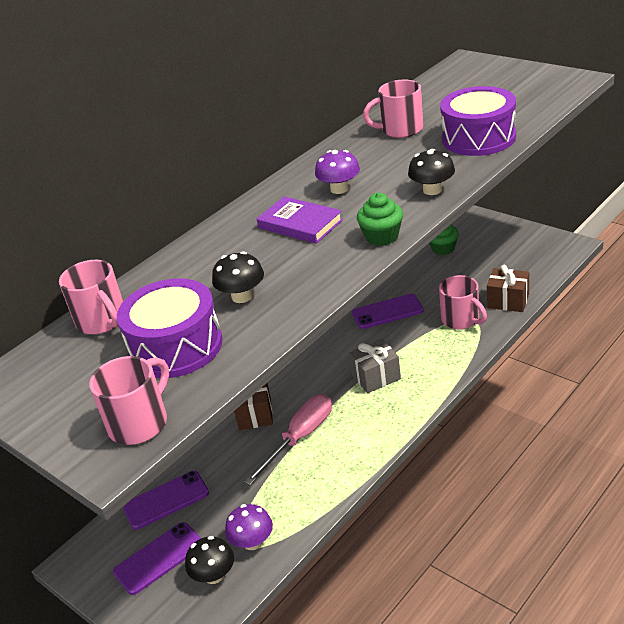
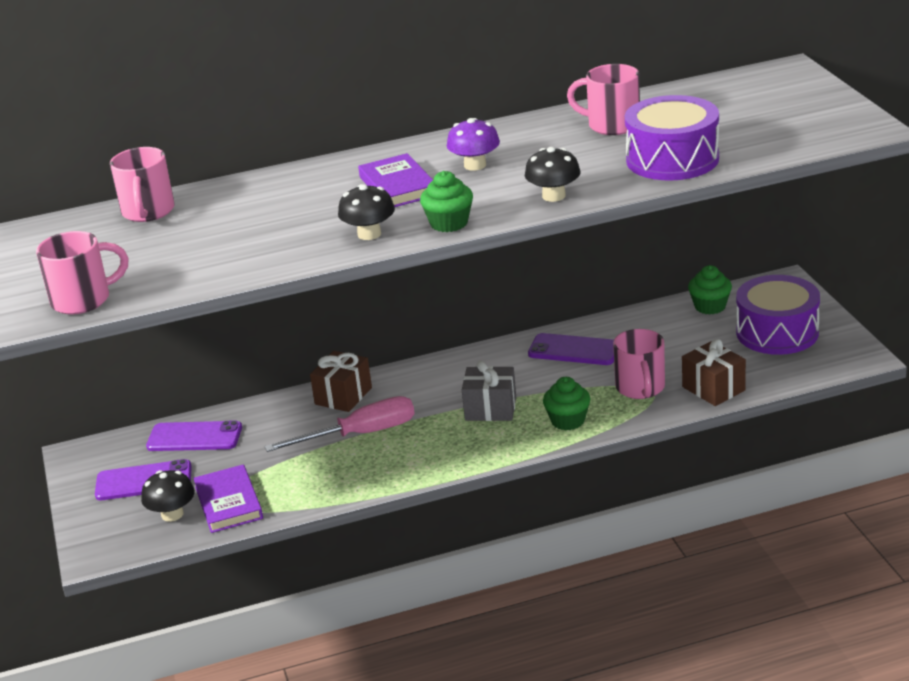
camera: 30 degrees right, 5 degrees down
purple drum [117,279,223,378] -> purple drum moved to [736,275,820,355]
black mushroom [212,251,264,303] -> black mushroom moved to [338,184,395,240]
purple mushroom [225,504,273,550] -> purple book [193,464,263,533]
none -> green cupcake [543,377,590,430]

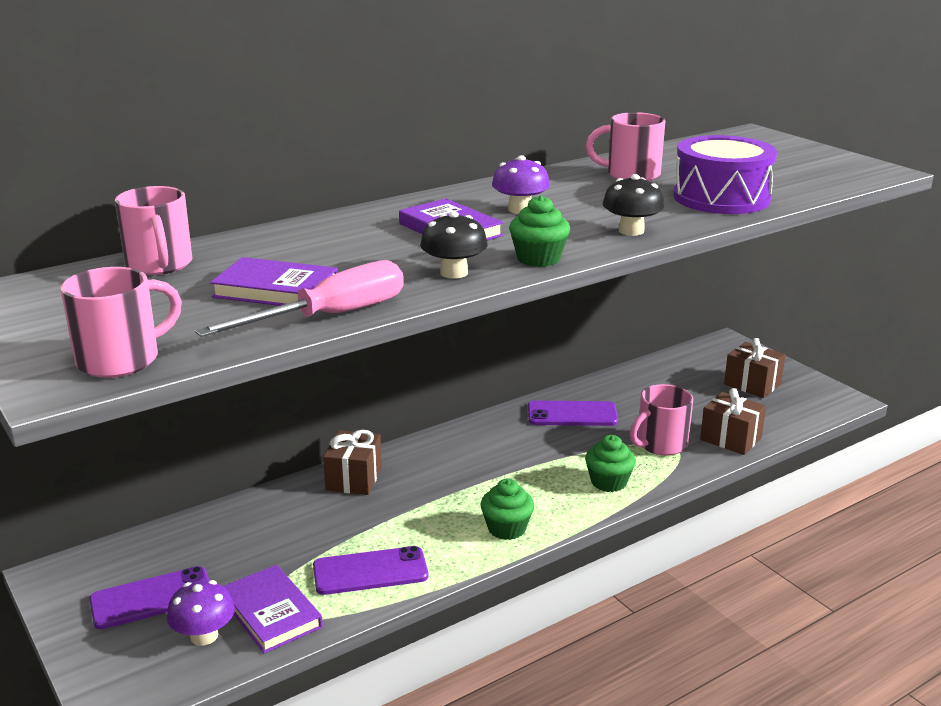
camera: 20 degrees left, 5 degrees down
black mushroom [141,470,195,522] -> purple mushroom [167,580,235,646]
purple phone [146,420,242,451] -> purple phone moved to [313,546,428,595]
pink screwdriver [264,396,415,452] -> pink screwdriver moved to [195,260,404,337]
grey gift [462,360,516,421] -> none
pink mug [613,329,665,399] -> pink mug turned 75 degrees clockwise [630,384,693,455]
green cupcake [688,265,732,315] -> green cupcake moved to [481,479,534,540]
purple drum [736,275,820,355] -> brown gift [724,338,785,398]
none -> purple book [210,257,338,306]

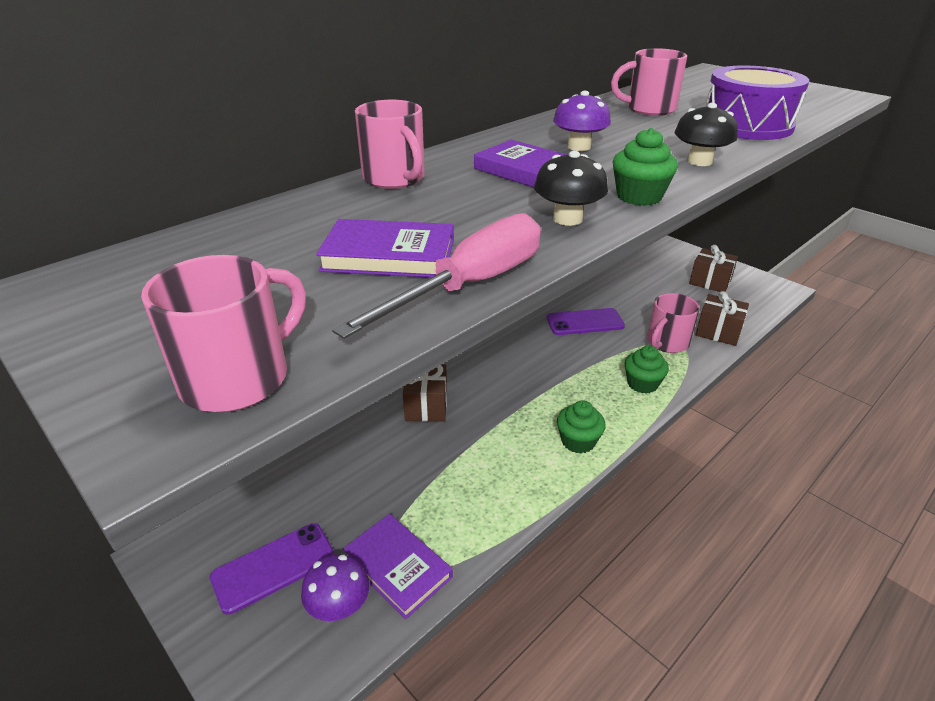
camera: 10 degrees left, 10 degrees up
pink mug [115,186,192,275] -> pink mug moved to [355,100,425,189]
purple phone [313,546,428,595] -> none

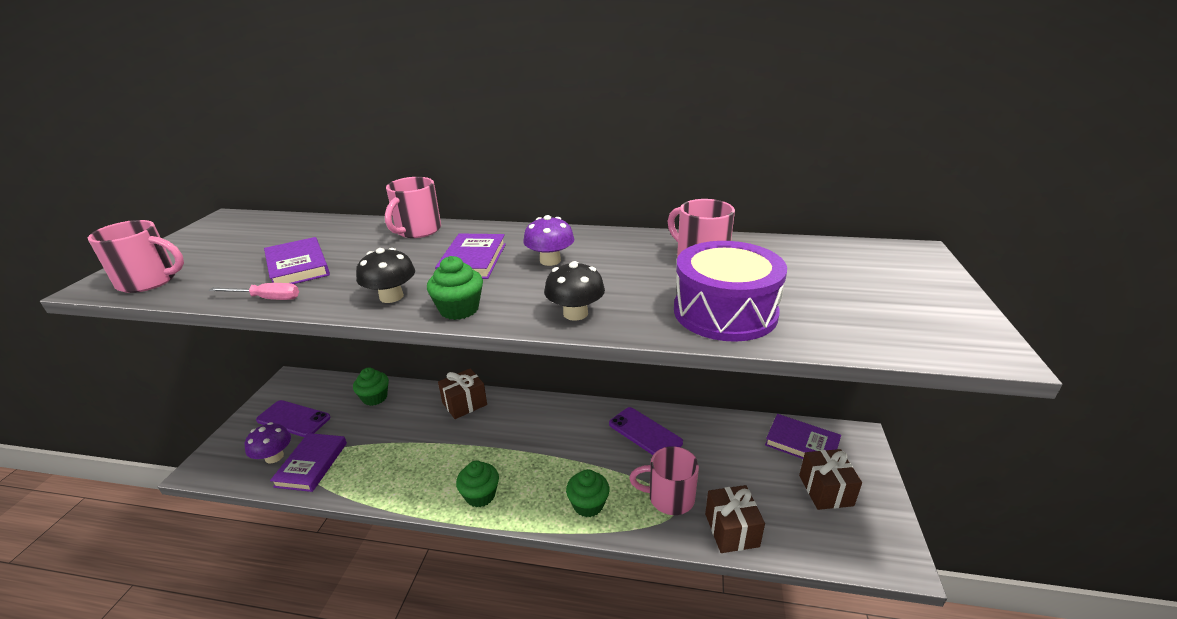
camera: 55 degrees right, 5 degrees down
pink screwdriver [332,213,541,339] -> pink screwdriver [209,283,299,300], size x0.55
none -> green cupcake [353,368,389,406]
none -> purple book [765,414,841,459]

